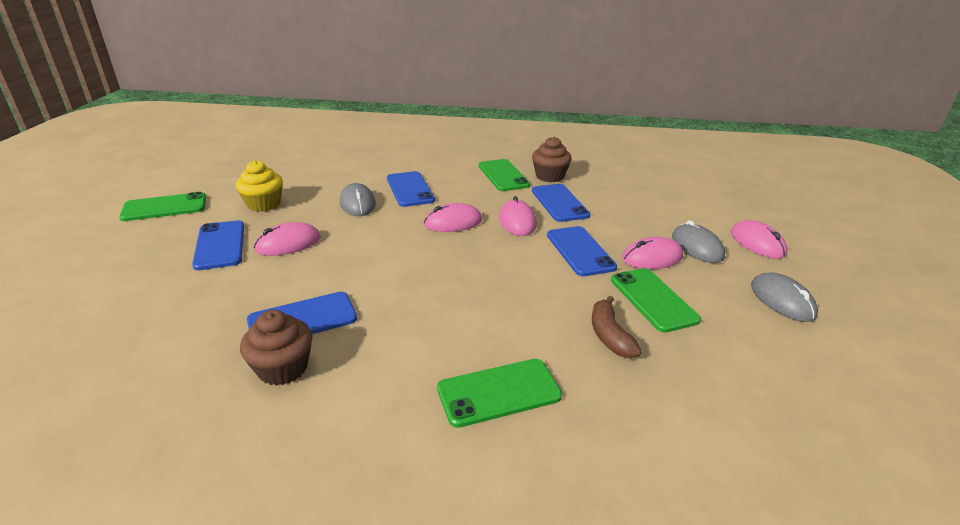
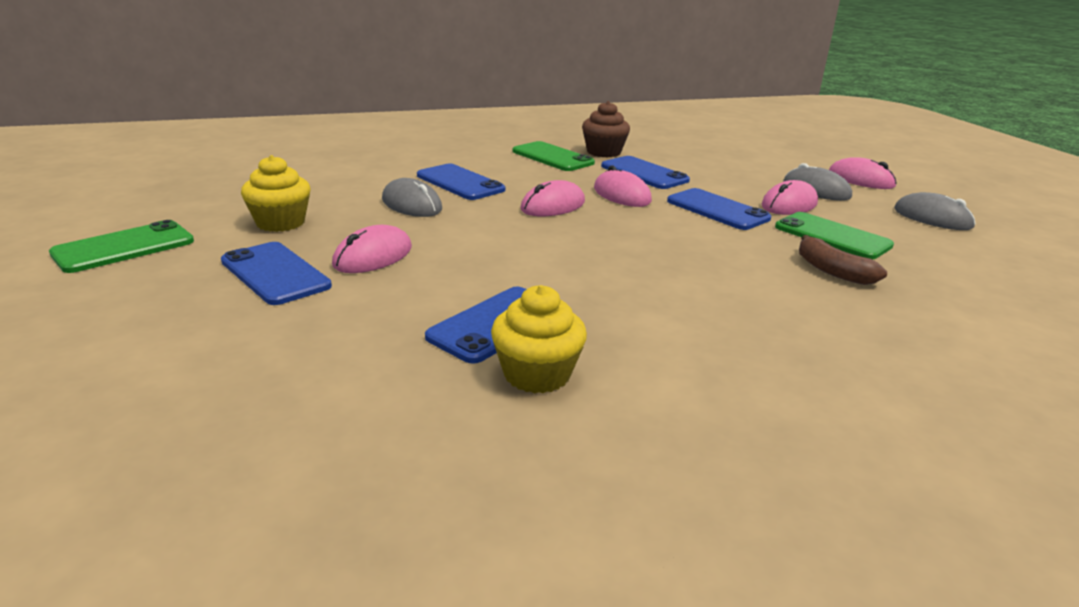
camera: 25 degrees left, 5 degrees down
brown cupcake [240,310,313,386] -> yellow cupcake [491,285,587,393]
green phone [437,359,562,428] -> none

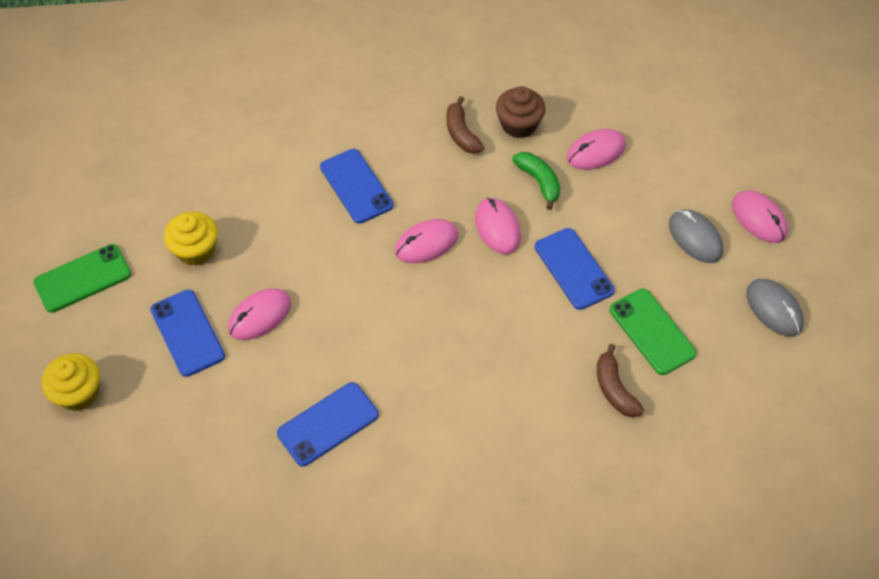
camera: 15 degrees right, 30 degrees up
grey mouse [382,178,442,217] -> none
yellow cupcake [491,285,587,393] -> yellow cupcake moved to [41,353,100,411]
green phone [512,141,595,171] -> brown banana [447,96,484,154]
blue phone [601,156,690,189] -> green banana [512,152,560,210]
pink mouse [761,180,818,215] -> pink mouse moved to [567,129,626,170]

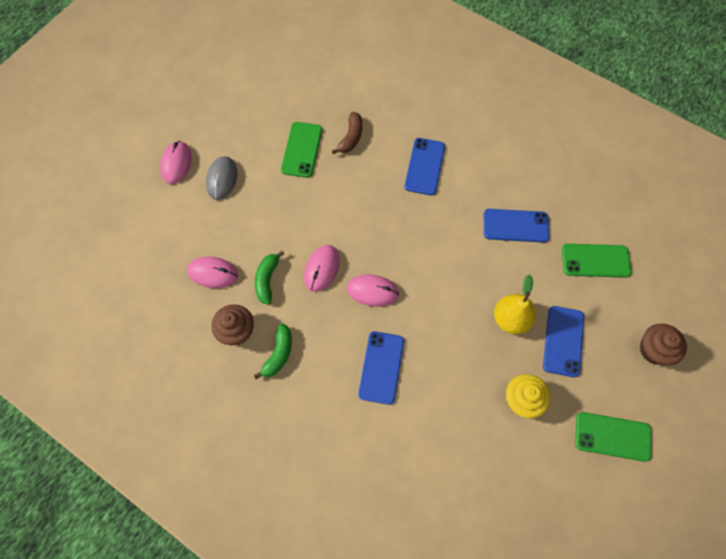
camera: 140 degrees left, 10 degrees up
yellow cupcake [41,353,100,411] -> brown cupcake [640,324,687,365]
pink mouse [228,289,291,340] -> yellow pear [494,274,536,334]
brown banana [447,96,484,154] -> green banana [254,324,292,379]
blue phone [535,228,615,310] -> blue phone moved to [404,138,445,195]
grey mouse [746,279,804,336] -> none
none -> green phone [562,244,631,278]

